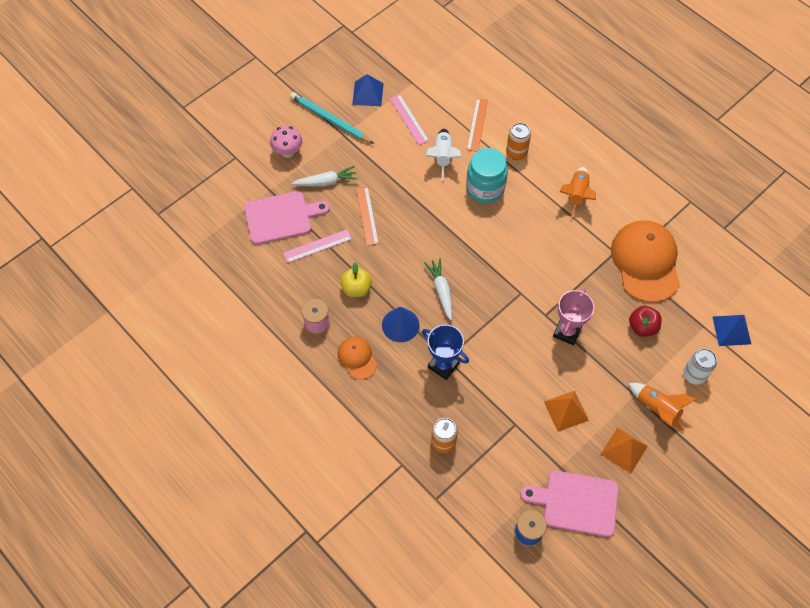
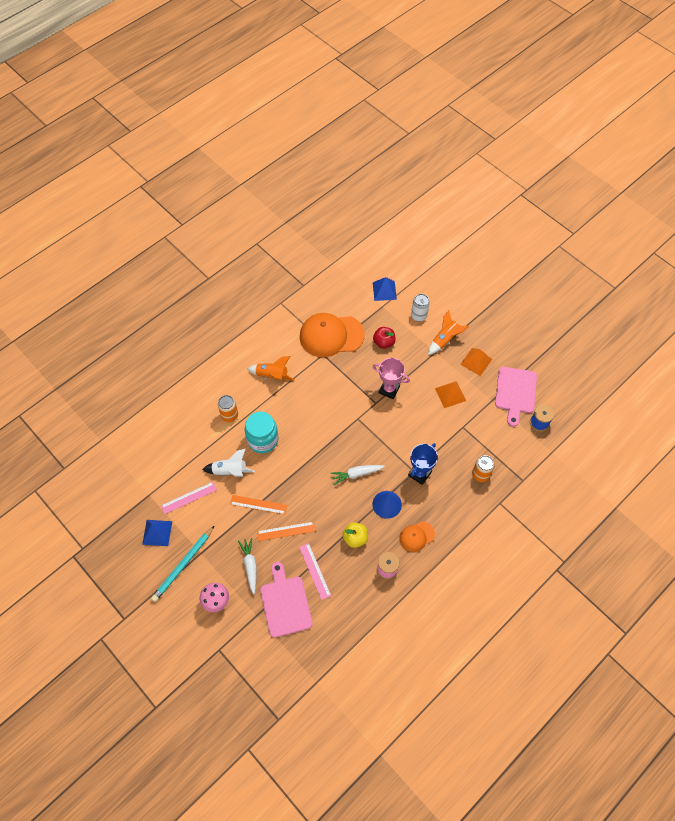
camera: 90 degrees left, 0 degrees up
orange ruler [466,98,488,152] -> orange ruler moved to [230,495,287,514]

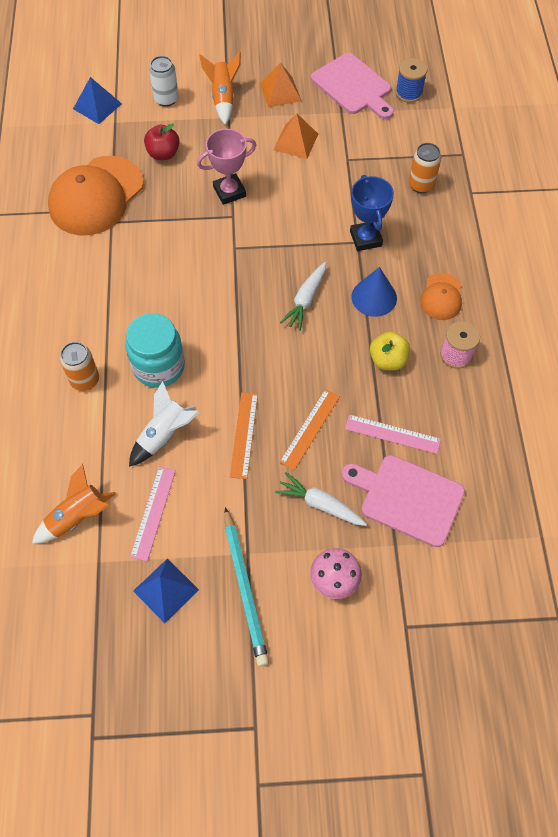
camera: 50 degrees left, 0 degrees up
orange ruler [230,495,287,514] -> orange ruler turned 45 degrees counterclockwise [230,392,258,479]
orange rocket [248,356,295,381] -> orange rocket moved to [32,464,116,544]

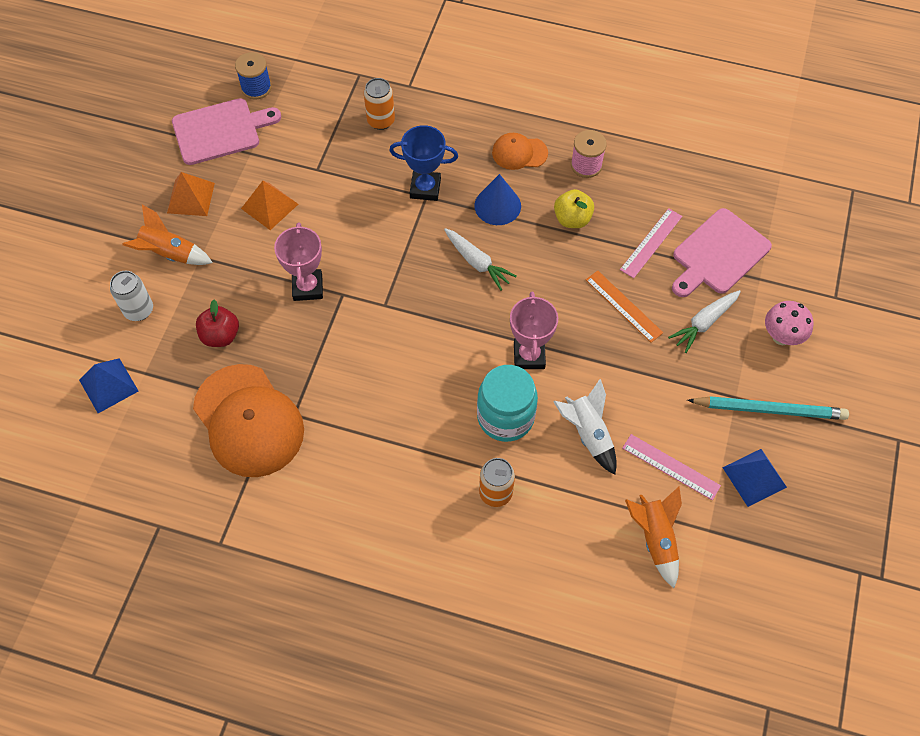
camera: 70 degrees left, 0 degrees up
orange ruler [230,392,258,479] -> none
orange cap [420,273,462,320] -> orange cap turned 150 degrees clockwise [492,133,548,170]
none -> pink trophy [510,291,558,369]

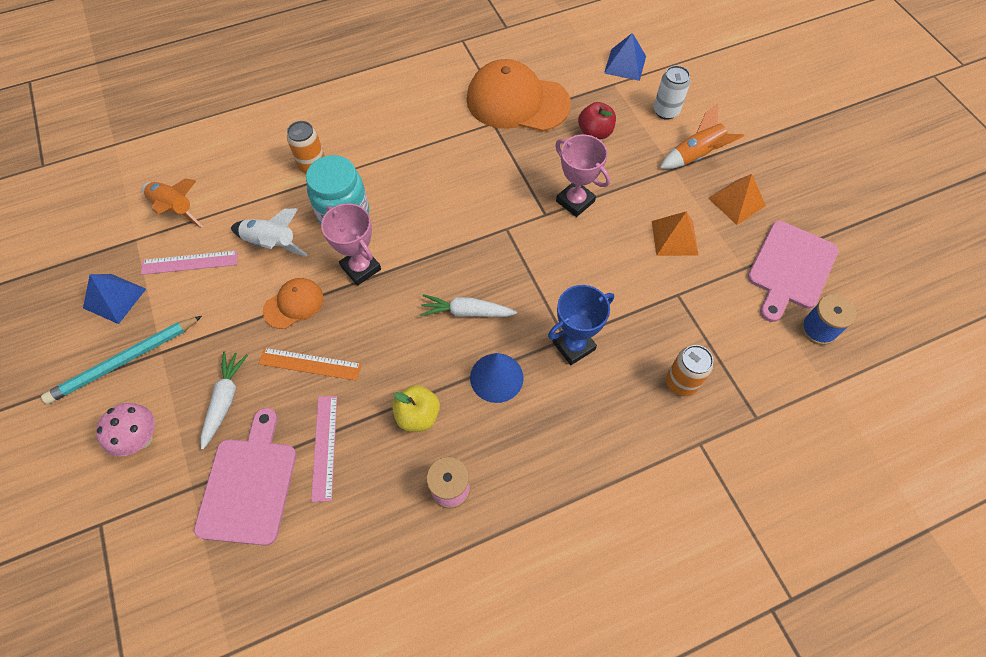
camera: 140 degrees right, 0 degrees up
orange cap [492,133,548,170] -> orange cap moved to [263,278,324,329]

